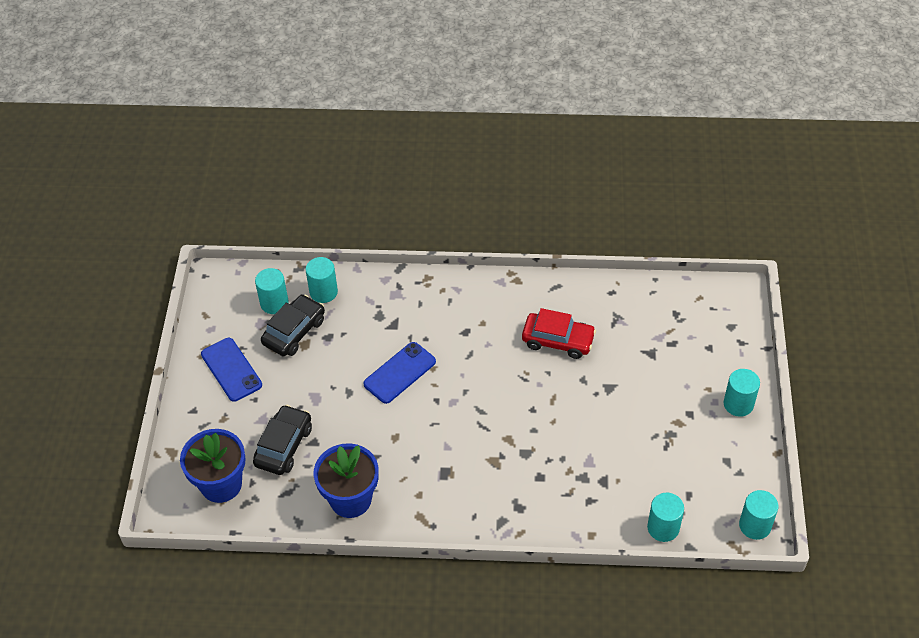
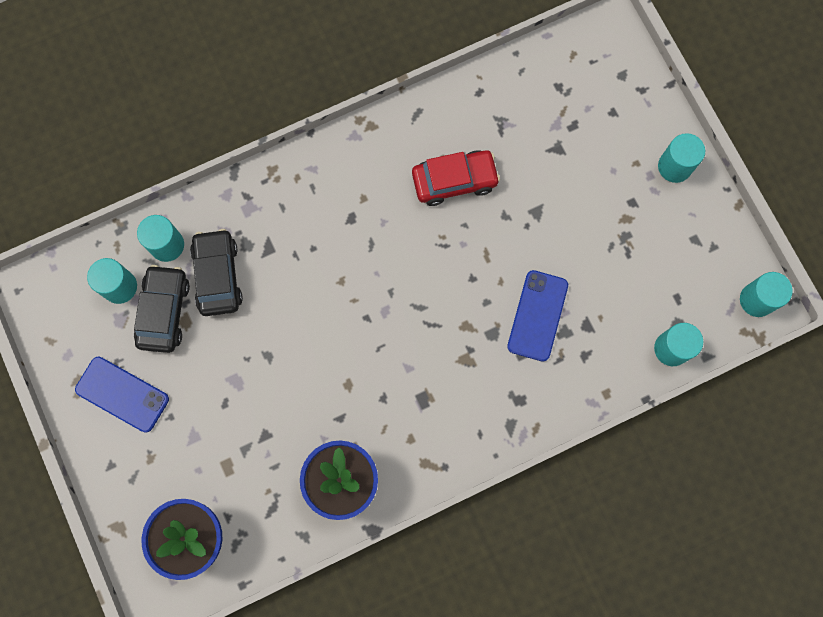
camera: 30 degrees left, 25 degrees up
black car [253,405,312,475] -> black car moved to [190,229,243,316]
blue phone [363,342,436,404] -> blue phone moved to [507,270,568,362]

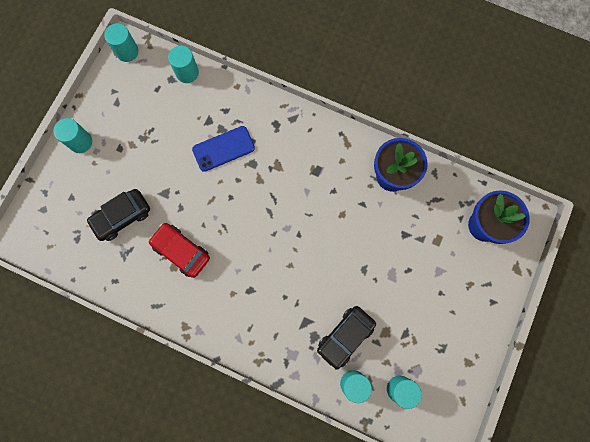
camera: 130 degrees left, 0 degrees up
blue phone [75,357,169,433] -> none
black car [134,265,190,353] -> black car moved to [86,189,150,241]

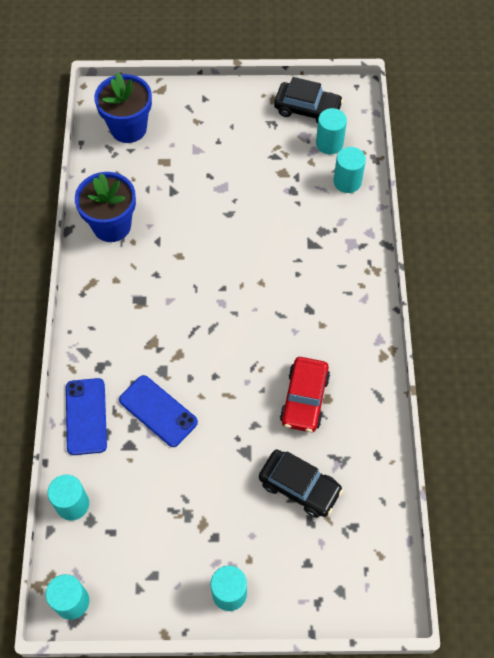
camera: 115 degrees left, 15 degrees down
black car [317,306,376,370] -> black car moved to [274,77,343,124]
none -> blue phone [66,378,107,455]

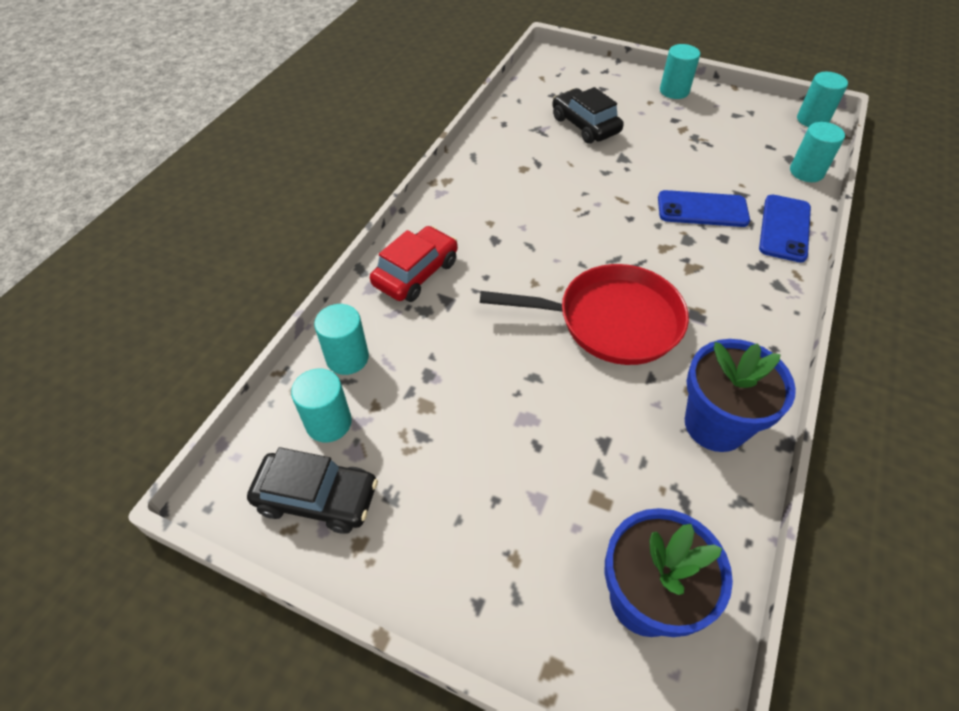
camera: 155 degrees left, 10 degrees down
blue phone [119,375,198,447] -> blue phone turned 60 degrees counterclockwise [658,190,750,227]
black car [274,77,343,124] -> black car turned 150 degrees clockwise [247,447,378,534]
red car [280,357,330,432] -> red car moved to [370,226,458,302]
none -> red pan [480,264,689,365]

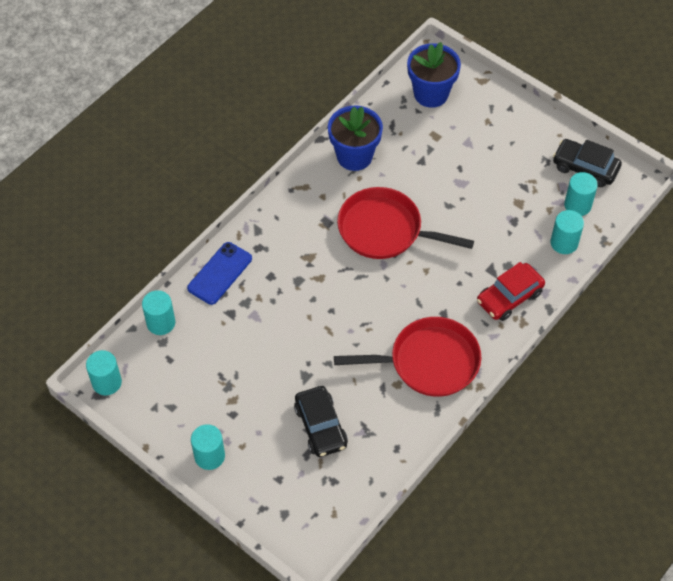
camera: 165 degrees left, 5 degrees up
blue phone [658,190,750,227] -> none
none -> red pan [334,317,481,397]

